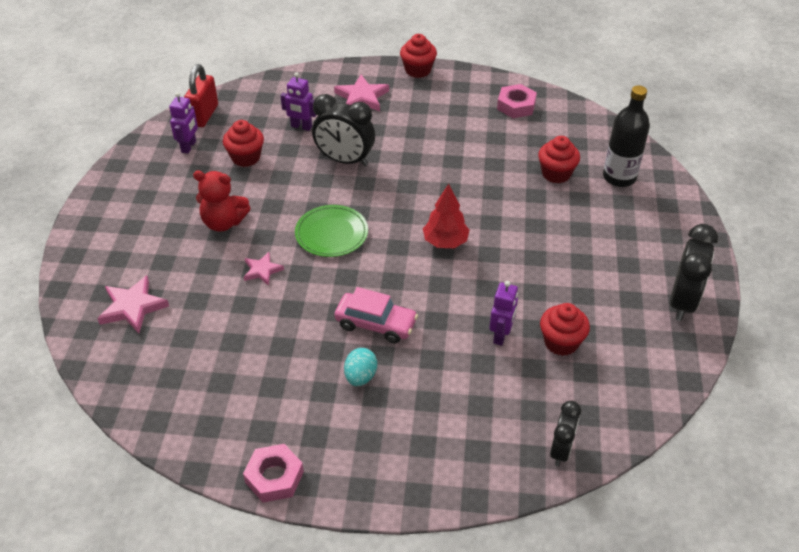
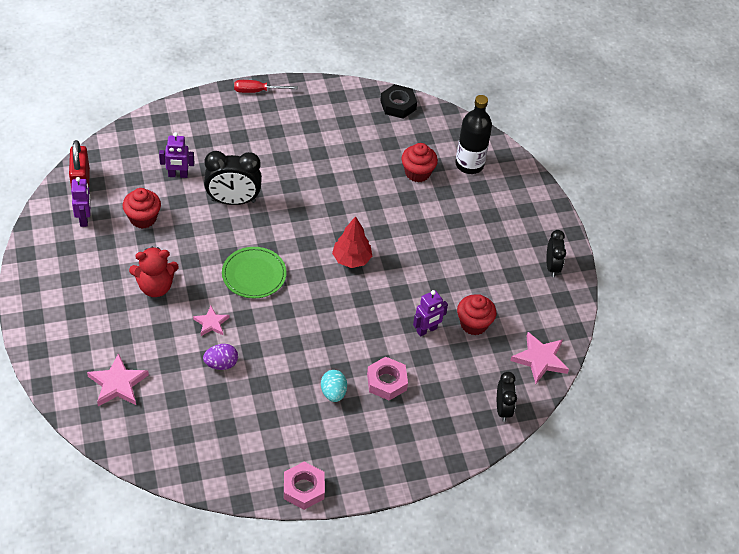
camera: 25 degrees left, 5 degrees up
pink star [334,74,389,111] -> pink star moved to [510,332,569,384]
pink car [334,287,418,343] -> none
red cupcake [400,34,437,78] -> red screwdriver [234,80,298,93]
purple robot [489,281,518,346] -> purple robot turned 60 degrees clockwise [413,290,448,337]
pink nut [497,84,537,118] -> pink nut moved to [367,357,408,401]
black clock [670,224,718,321] -> black clock [546,230,566,277], size x0.62
none -> purple egg [203,344,238,370]
none -> black nut [380,84,417,119]

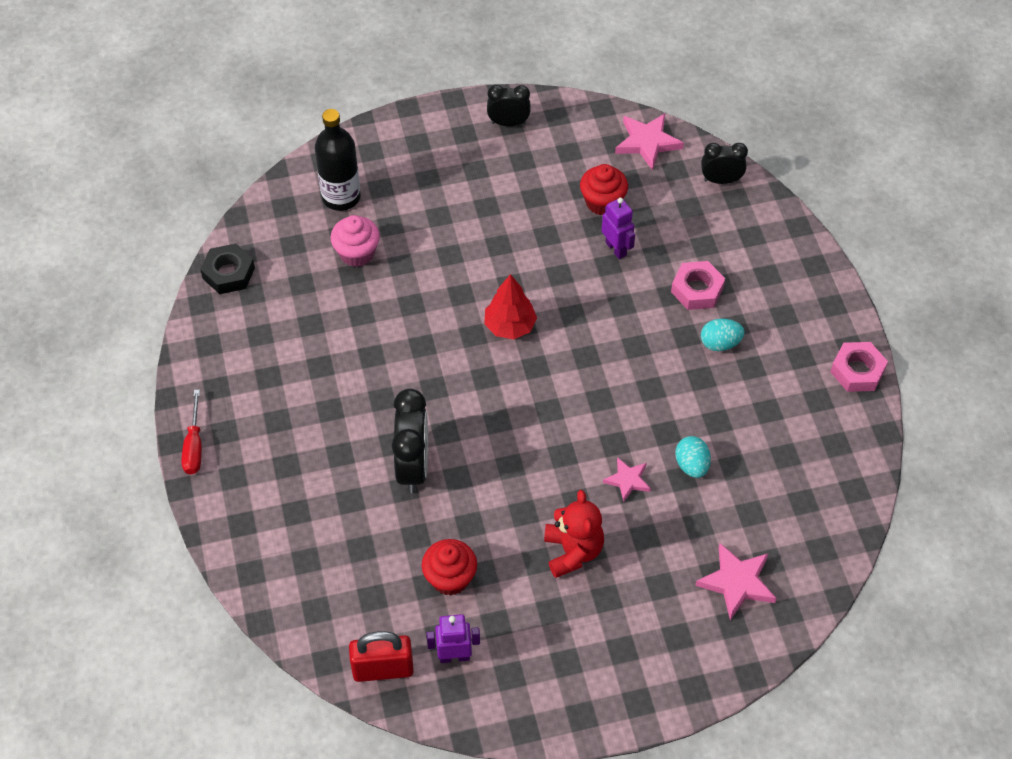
camera: 85 degrees left, 5 degrees up
purple robot [159,132,194,178] -> none
purple egg [203,344,238,370] -> turquoise egg [675,436,711,478]
green plate [222,247,287,298] -> none
red cupcake [402,143,438,183] -> pink cupcake [330,215,380,267]

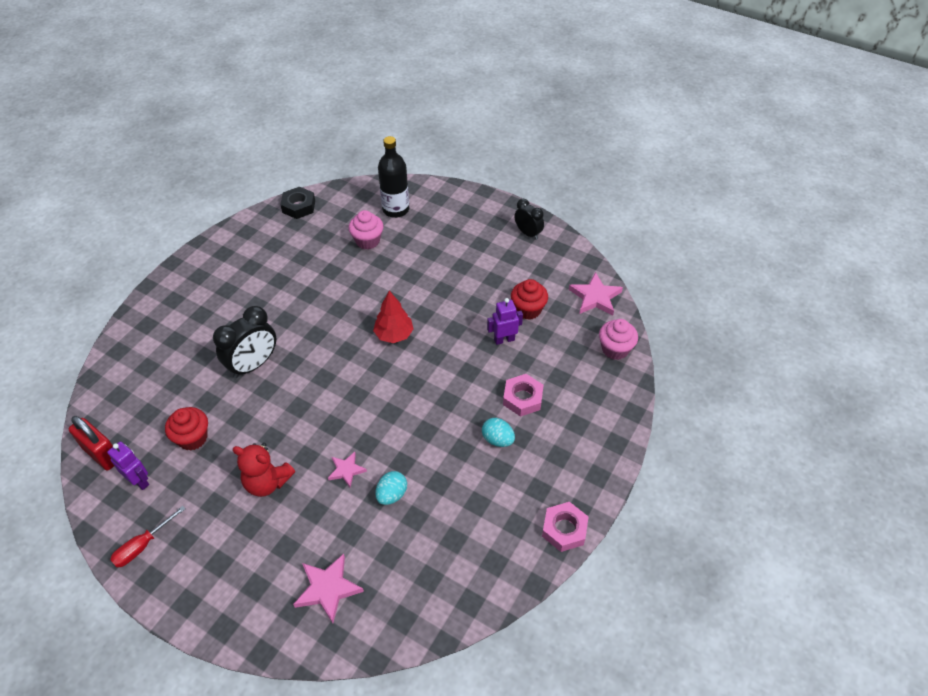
camera: 45 degrees right, 5 degrees down
red screwdriver [182,390,202,475] -> red screwdriver moved to [110,506,185,568]
red teddy bear [544,490,604,578] -> red teddy bear turned 75 degrees clockwise [232,443,295,497]
purple robot [602,198,635,259] -> purple robot turned 120 degrees counterclockwise [487,298,523,345]
black clock [701,143,748,184] -> pink cupcake [599,319,638,360]

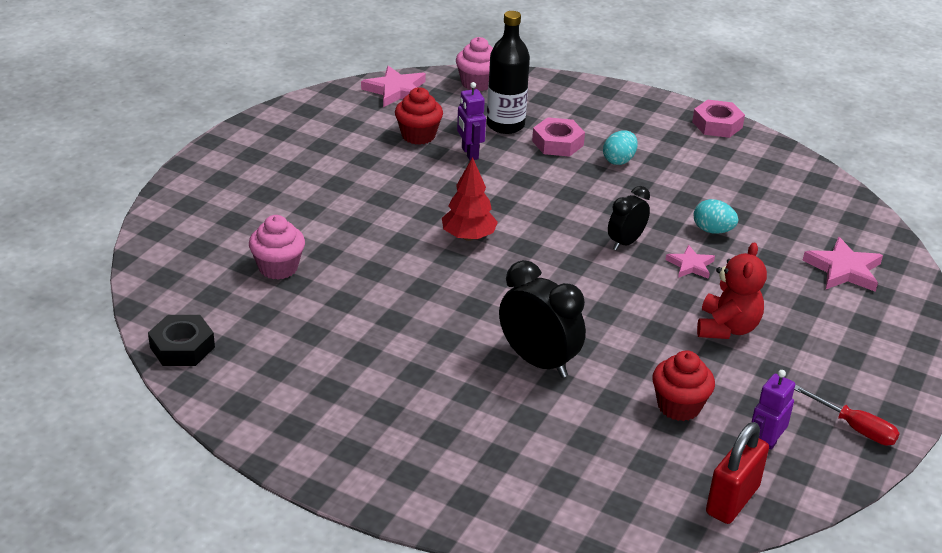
camera: 95 degrees left, 15 degrees down
black bottle [378,136,409,218] -> black bottle moved to [487,11,530,134]
black clock [514,199,544,240] -> black clock moved to [608,186,650,250]

